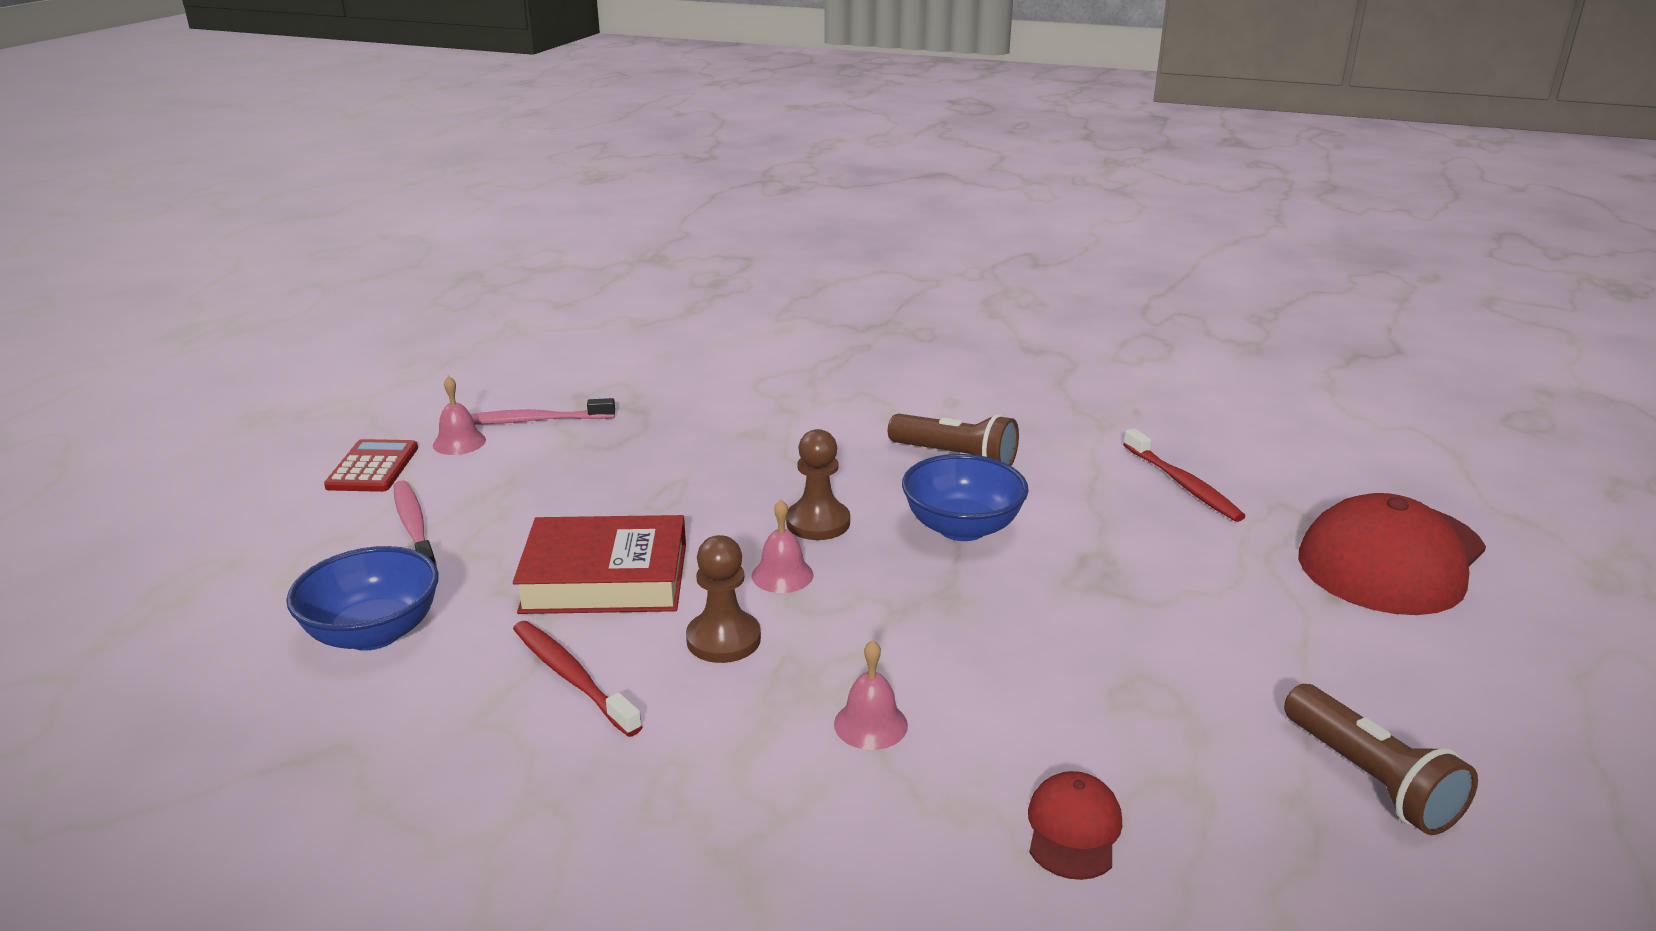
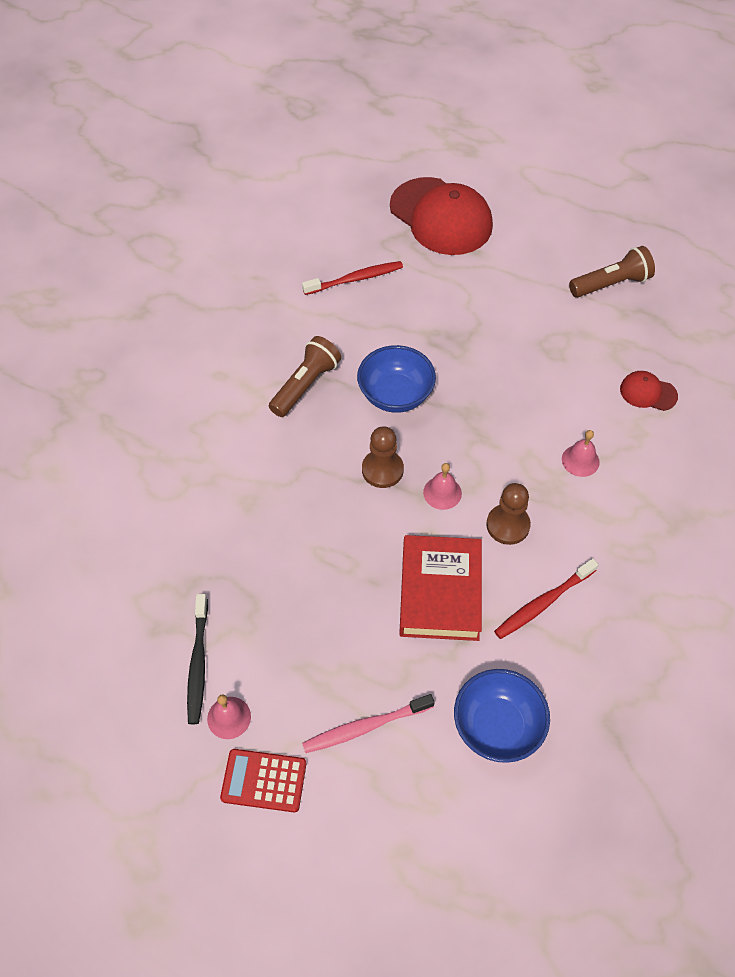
camera: 85 degrees left, 30 degrees up
pink toothbrush [471,398,615,425] -> black toothbrush [187,594,208,724]

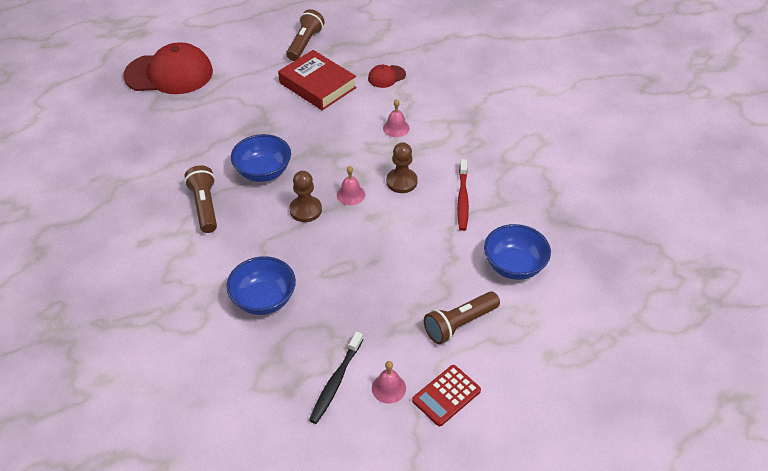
camera: 50 degrees left, 10 degrees down
black toothbrush [187,594,208,724] -> black toothbrush turned 75 degrees clockwise [309,332,363,424]
red toothbrush [302,261,403,295] -> none
pink toothbrush [302,694,435,753] -> brown flashlight [424,291,500,344]
red book [399,535,482,641] -> red book moved to [278,50,357,110]
none -> blue bowl [226,256,296,315]

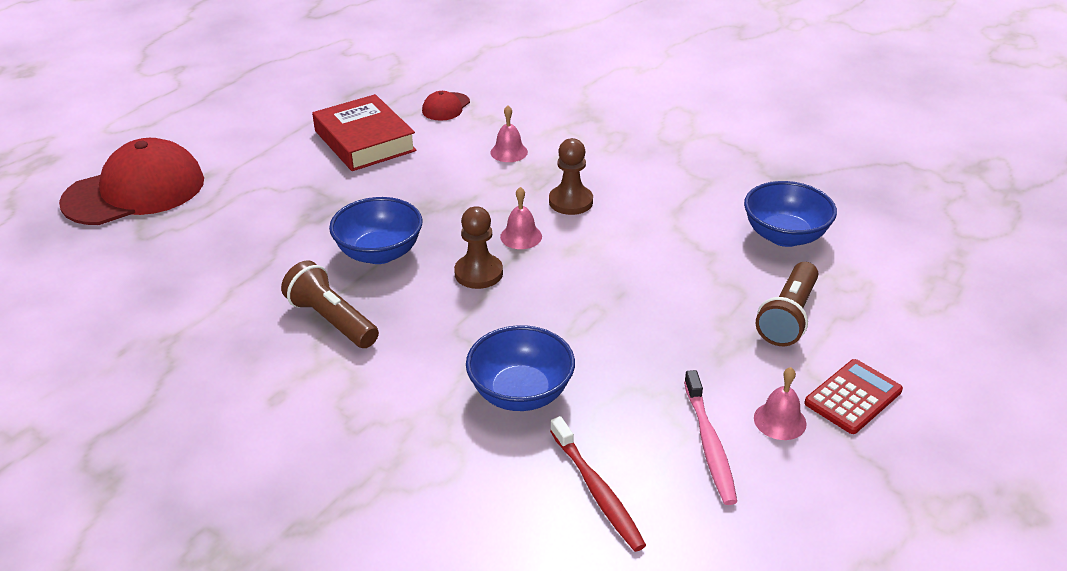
camera: 30 degrees left, 10 degrees down
red book [278,50,357,110] -> red book turned 45 degrees clockwise [312,94,417,171]
brown flashlight [286,9,325,61] -> none
black toothbrush [309,332,363,424] -> pink toothbrush [684,370,737,505]
red calculator [412,365,481,426] -> red calculator turned 150 degrees counterclockwise [804,359,903,434]
red toothbrush [457,159,469,231] -> red toothbrush moved to [550,416,646,552]

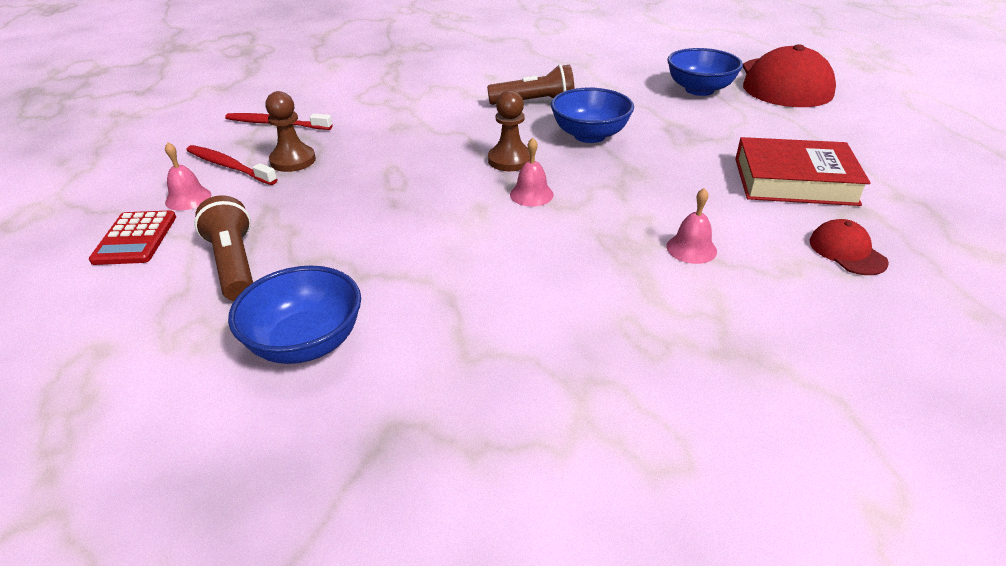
camera: 130 degrees right, 0 degrees up
blue bowl [466,325,575,411] -> blue bowl moved to [667,48,743,96]
brown pawn [549,138,593,215] -> brown pawn moved to [266,91,316,172]
pink toothbrush [684,370,737,505] -> red toothbrush [186,145,278,185]

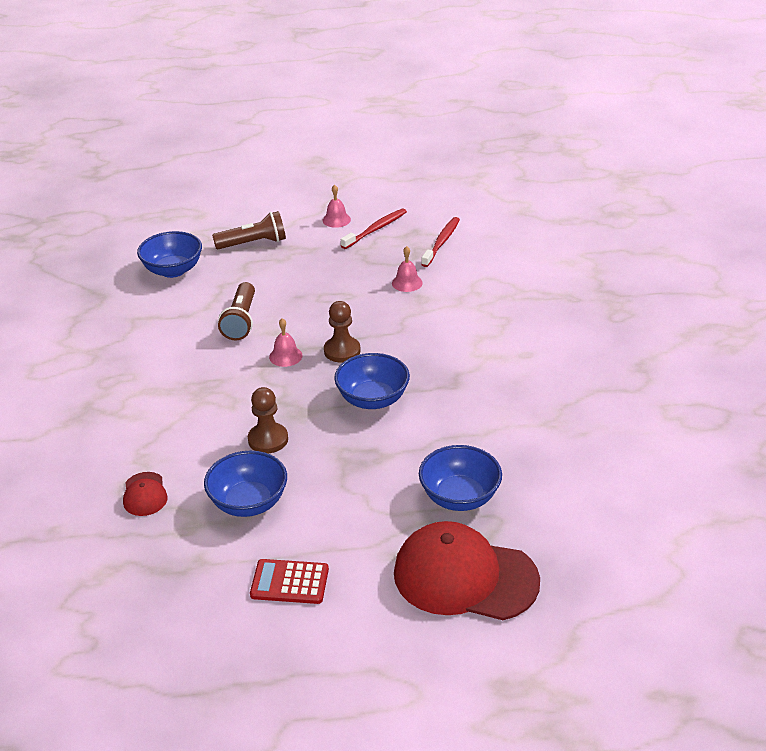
camera: 100 degrees right, 0 degrees up
red calculator [89,210,176,265] -> red calculator moved to [250,559,329,604]
brown pawn [266,91,316,172] -> brown pawn moved to [248,387,288,453]
brown flashlight [487,64,575,105] -> brown flashlight moved to [218,282,255,341]
pink bell [666,188,717,264] -> pink bell moved to [392,246,423,292]
red book [735,137,871,206] -> blue bowl [204,451,287,517]
red cap [810,219,889,275] -> red cap turned 90 degrees clockwise [123,472,168,516]

